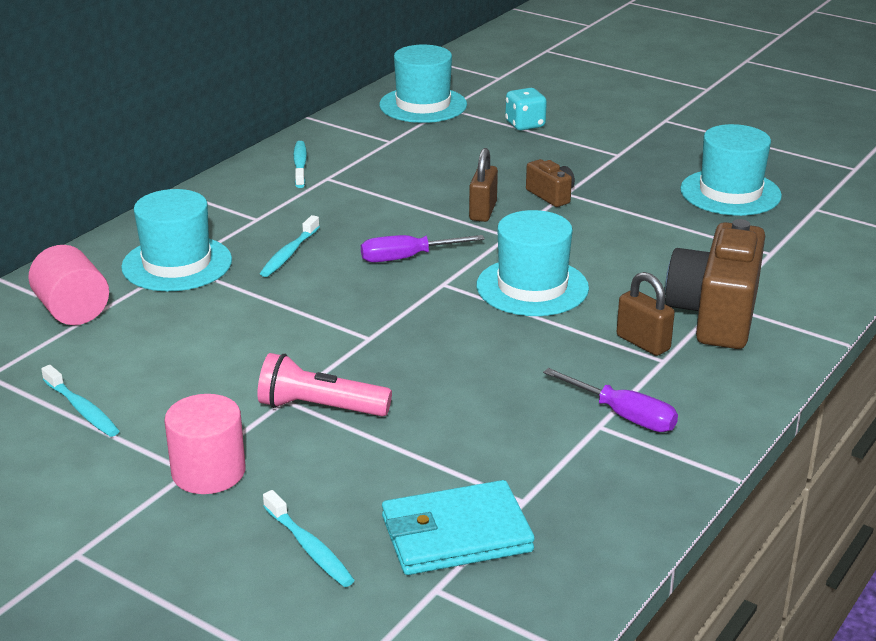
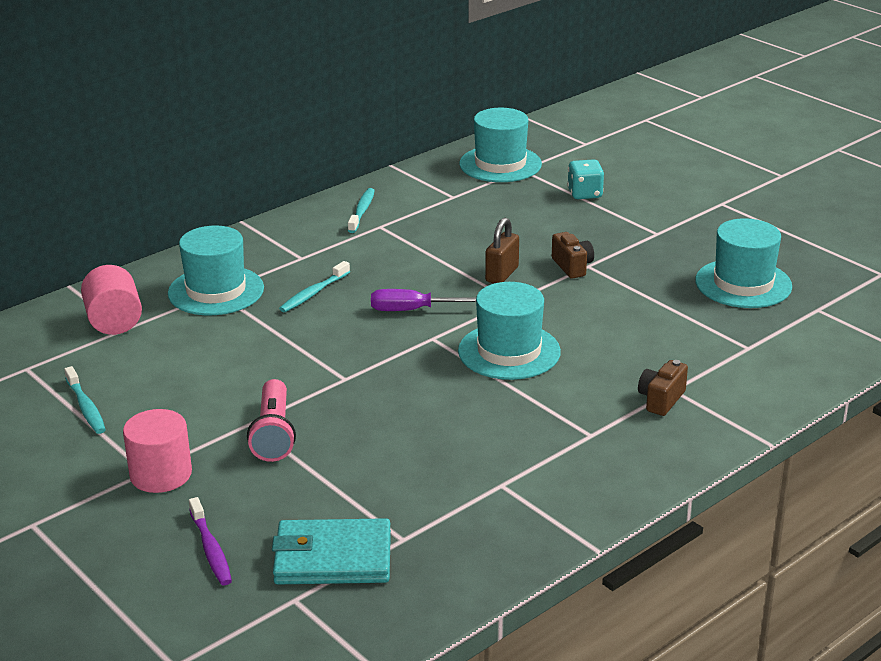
camera: 15 degrees right, 0 degrees up
pink flashlight [257,353,392,417] -> pink flashlight turned 120 degrees counterclockwise [247,379,296,462]
turquoise toothbrush [263,490,355,587] -> purple toothbrush [189,497,232,586]
purple screwdriver [543,368,678,432] -> none
brown padlock [617,272,675,356] -> none
brown camera [665,219,765,349] -> brown camera [638,360,688,416], size x0.47

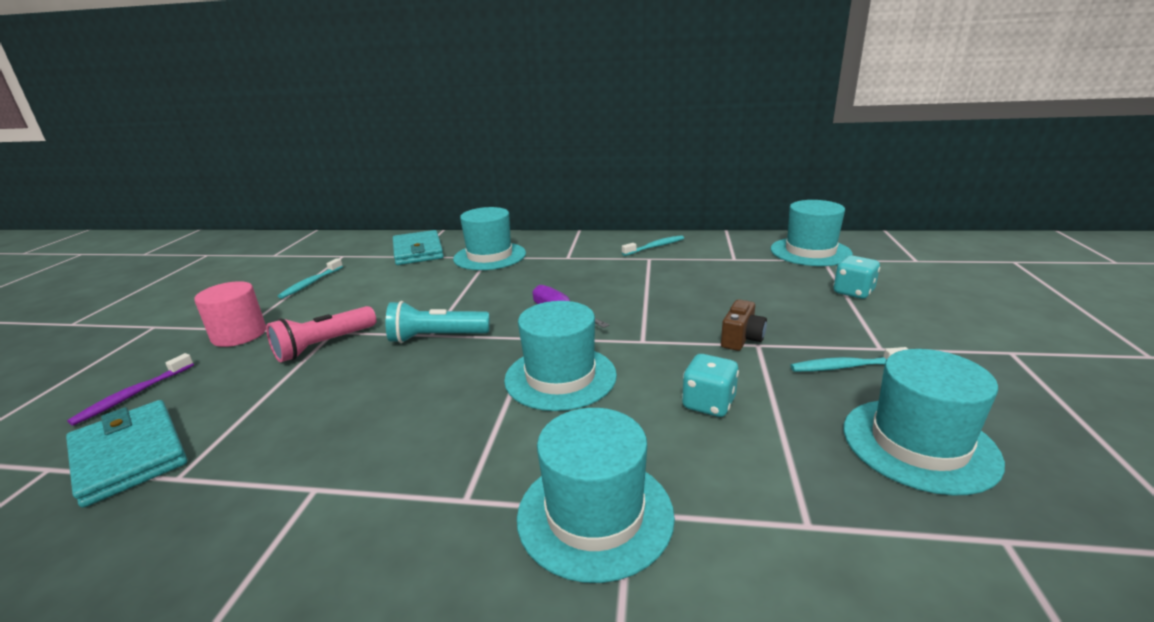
camera: 50 degrees right, 5 degrees down
pink cylinder [81,265,142,335] -> turquoise wallet [393,230,444,265]
turquoise toothbrush [279,261,350,312] -> turquoise toothbrush moved to [790,347,908,372]
brown padlock [485,218,519,283] -> none
brown camera [638,360,688,416] -> turquoise hat [517,408,675,583]
none -> turquoise flashlight [386,301,490,343]
none -> turquoise dice [682,354,739,417]

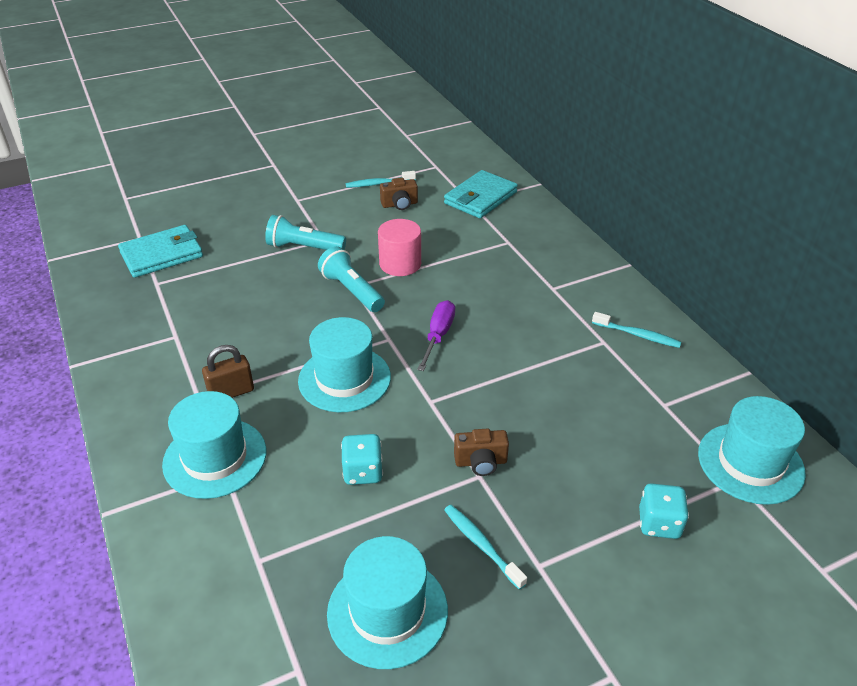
camera: 55 degrees right, 15 degrees up
turquoise wallet [66,400,187,508] -> turquoise wallet turned 45 degrees clockwise [118,225,203,278]
purple toothbrush [67,353,194,426] -> none
pink cylinder [194,281,266,347] -> pink cylinder moved to [378,219,421,276]
pink flashlight [266,306,376,362] -> turquoise flashlight [265,215,346,250]
turquoise hat [453,207,526,270] -> none
none -> brown padlock [202,345,254,398]
none -> brown camera [380,178,418,210]

